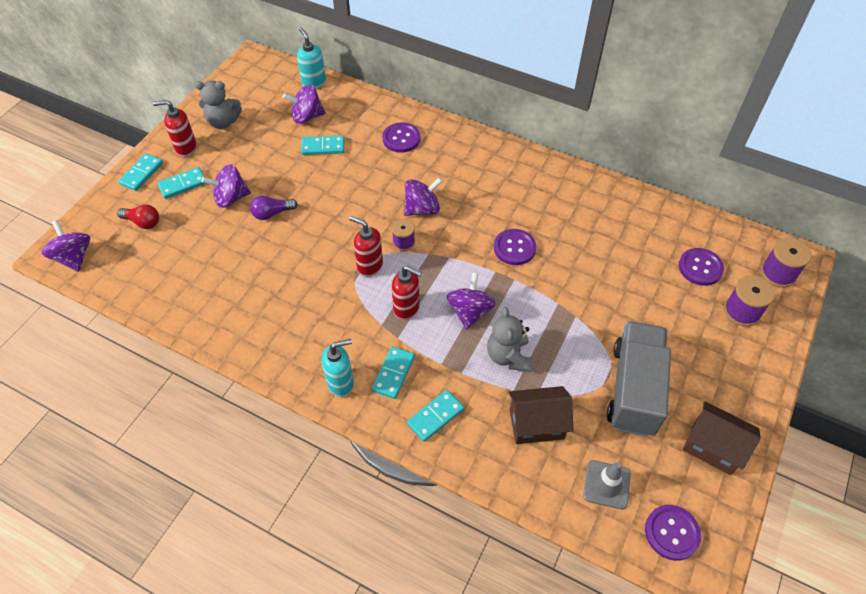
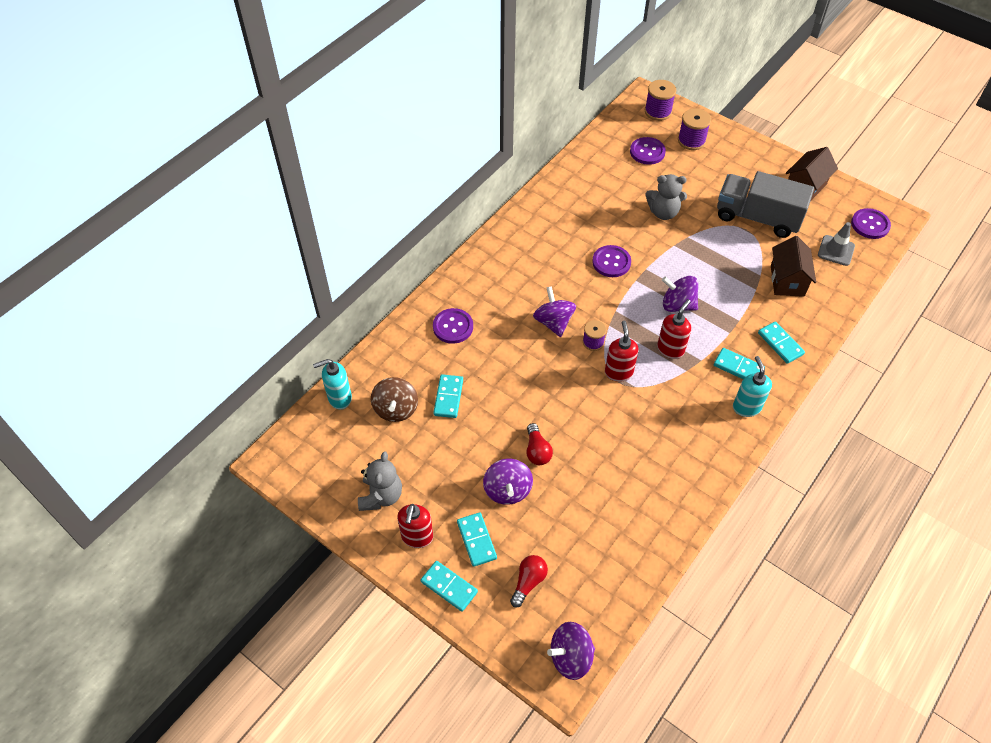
camera: 80 degrees left, 0 degrees up
purple light bulb [250,196,298,220] -> red light bulb [526,423,553,465]
purple spinning top [283,85,326,124] -> brown spinning top [371,377,418,422]
red soap dispenser [349,216,383,277] -> red soap dispenser turned 135 degrees clockwise [605,321,639,382]
grey teddy bear [487,307,532,372] -> grey teddy bear moved to [645,174,687,220]

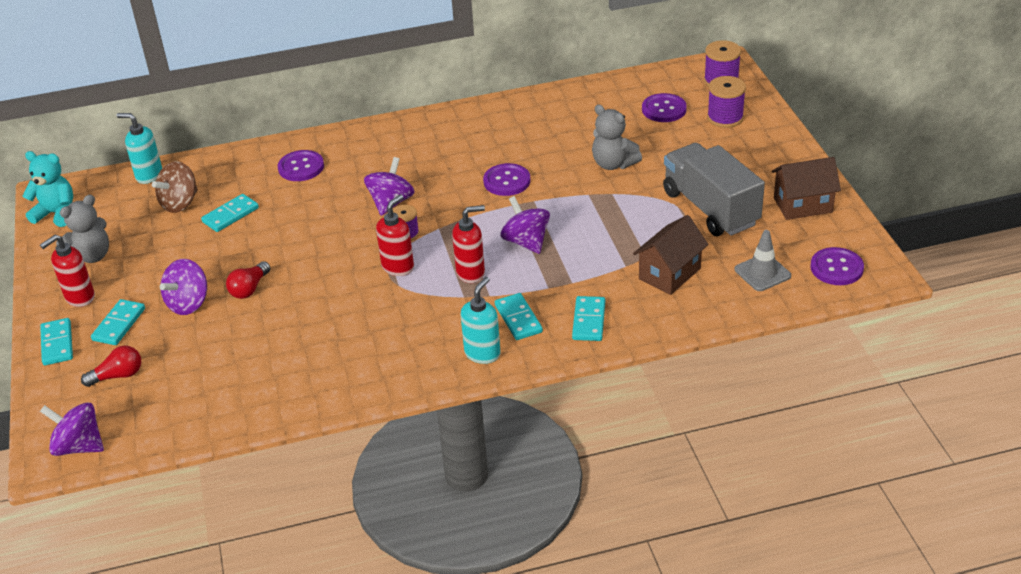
camera: 40 degrees right, 15 degrees down
none -> turquoise teddy bear [22,151,73,227]

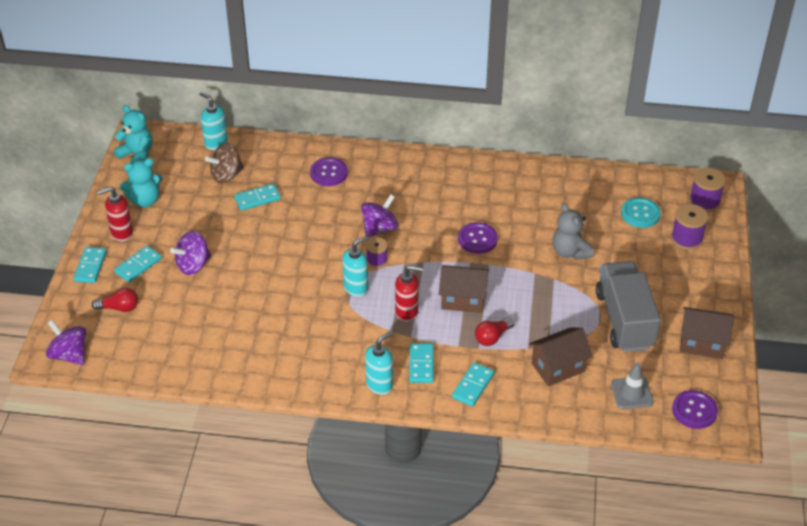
camera: 20 degrees right, 5 degrees up
grey teddy bear [56,195,109,263] -> turquoise teddy bear [120,158,162,207]
red light bulb [226,261,270,299] -> red light bulb moved to [475,318,514,346]
red soap dispenser [376,194,414,276] -> turquoise soap dispenser [342,236,369,297]
purple spinning top [501,196,550,254] -> brown house [439,265,489,313]
purple button [642,93,687,122] -> turquoise button [621,198,661,228]

